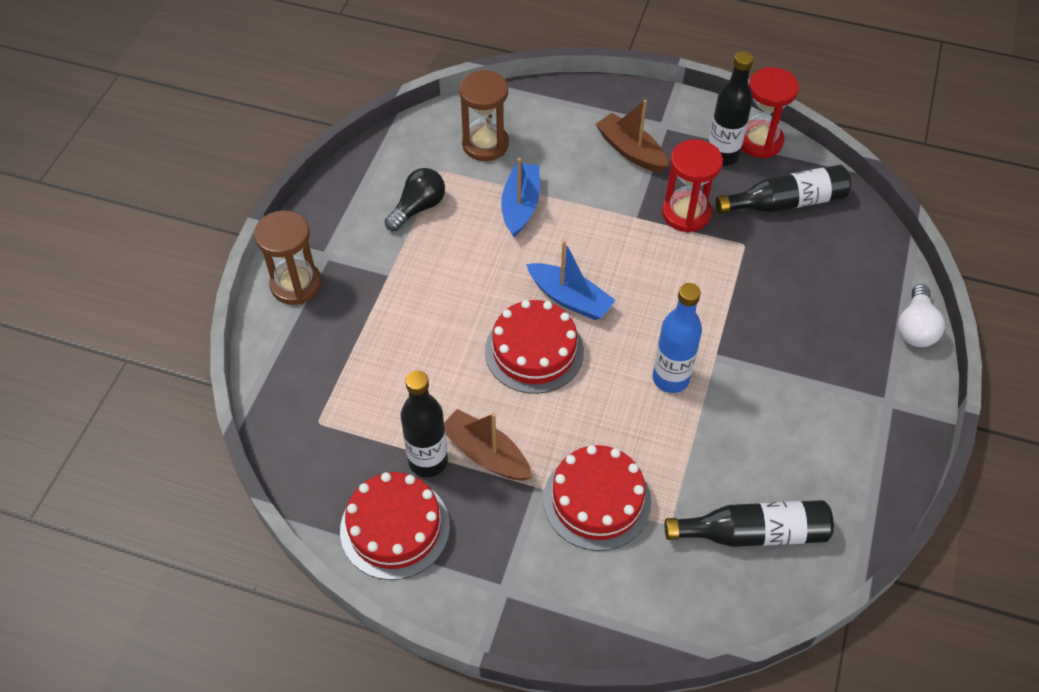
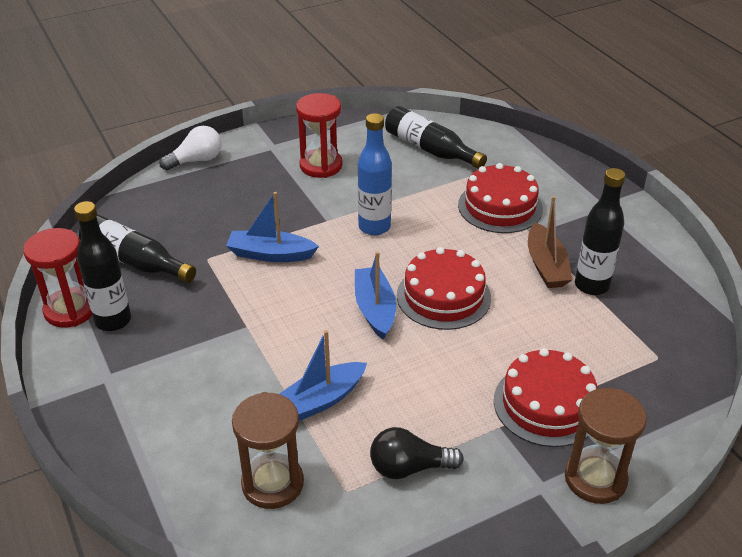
camera: 135 degrees left, 15 degrees down
red cake [340,472,450,580] -> red cake moved to [494,348,597,447]
brown boat [595,100,668,173] -> none
red hourglass [662,139,723,233] -> red hourglass moved to [296,93,342,178]
none -> blue boat [226,192,319,262]

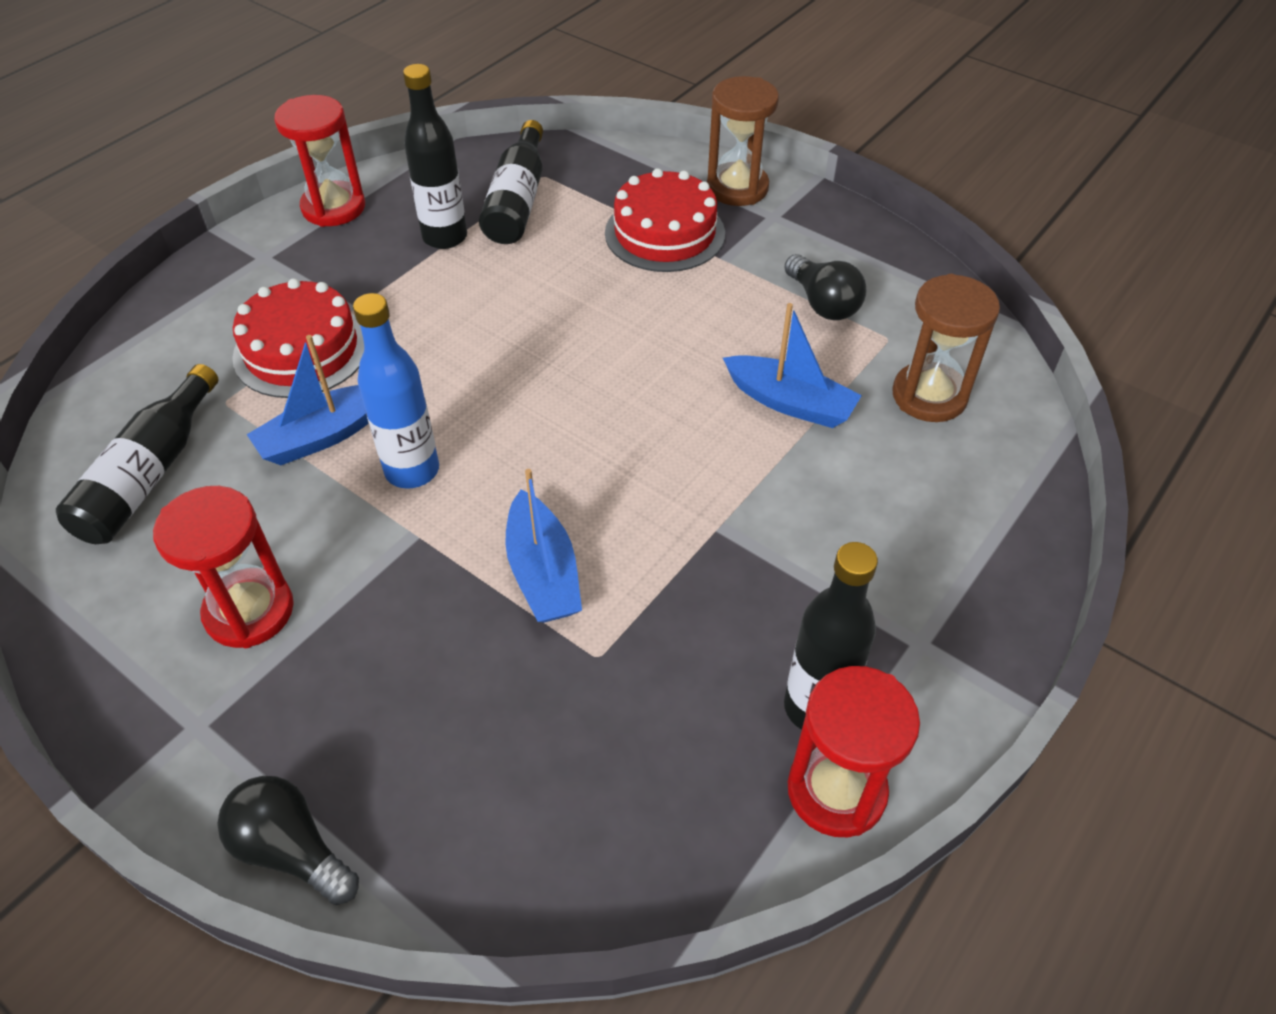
camera: 115 degrees left, 10 degrees up
black bottle [79,214,196,283] -> black bottle moved to [479,120,543,244]
white light bulb [159,126,222,170] -> black light bulb [217,776,359,905]
blue boat [355,251,396,340] -> blue boat moved to [247,335,369,465]
red cake [397,247,491,330] -> none
brown boat [528,196,573,288] -> none
none -> red hourglass [274,95,365,227]

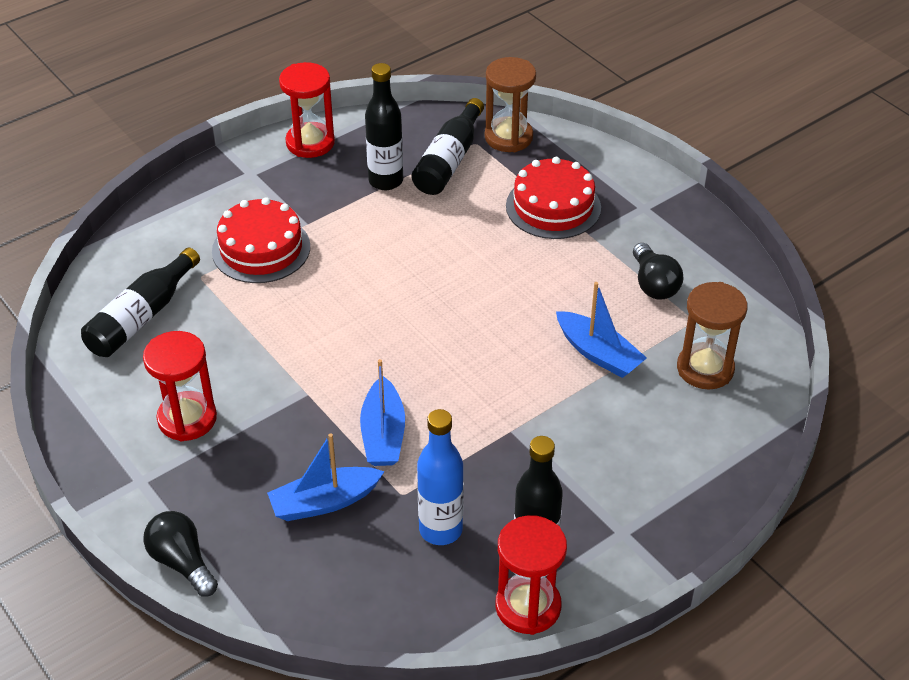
camera: 15 degrees right, 5 degrees down
blue boat [247,335,369,465] -> blue boat moved to [267,433,385,521]
blue bottle [353,293,439,489] -> blue bottle moved to [417,409,464,545]
brown hourglass [707,76,779,206] -> brown hourglass moved to [485,57,536,152]

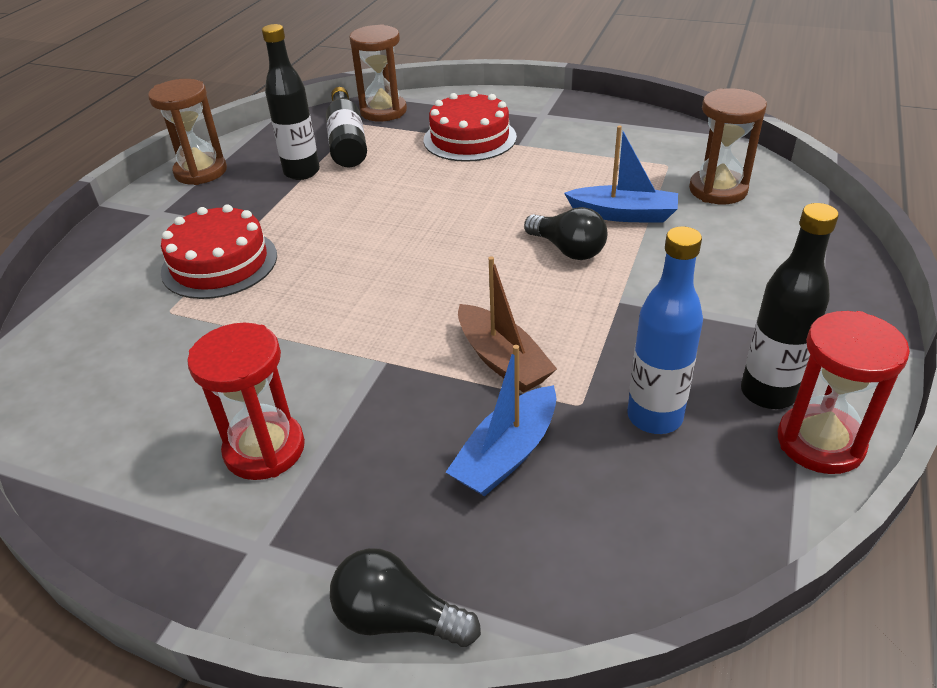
camera: 30 degrees left, 5 degrees down
black bottle [81,248,200,357] -> none
red hourglass [279,62,335,158] -> brown hourglass [148,79,227,185]
blue boat [360,359,405,466] -> brown boat [458,256,557,393]
black light bulb [633,243,683,300] -> black light bulb moved to [524,207,608,260]

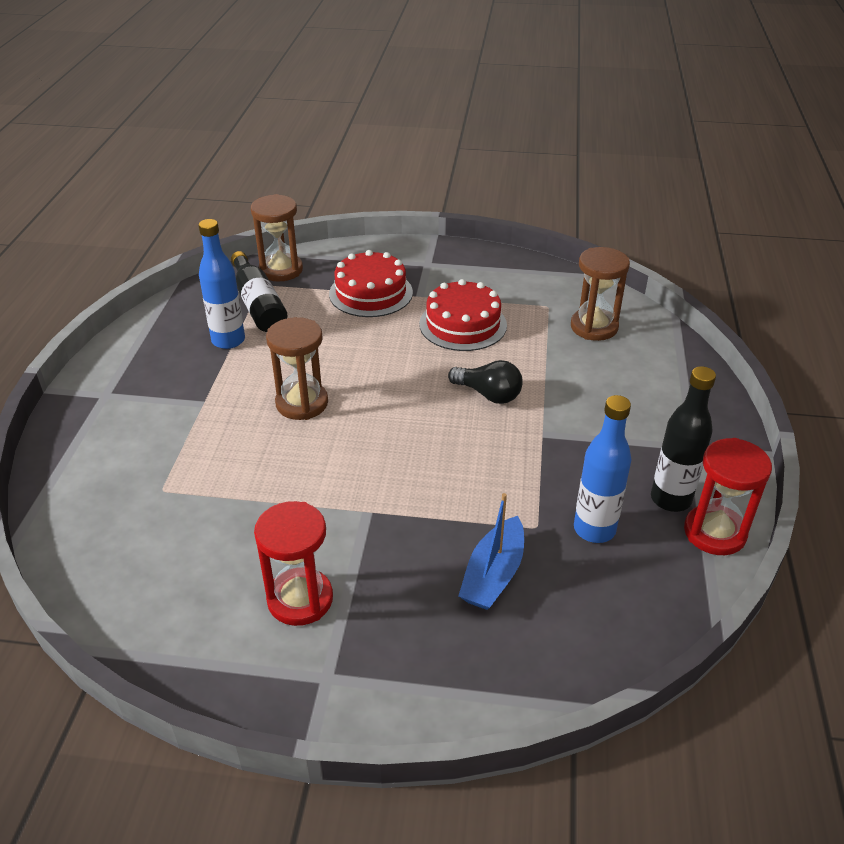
camera: 15 degrees left, 0 degrees up
brown hourglass [148,79,227,185] -> brown hourglass moved to [266,317,328,420]
red cake [161,204,277,299] -> red cake moved to [419,279,507,351]
black bottle [262,24,320,180] -> blue bottle [199,219,245,349]
black light bulb [330,548,481,647] -> none
brown boat [458,256,557,393] -> none
blue boat [564,126,678,223] -> none

